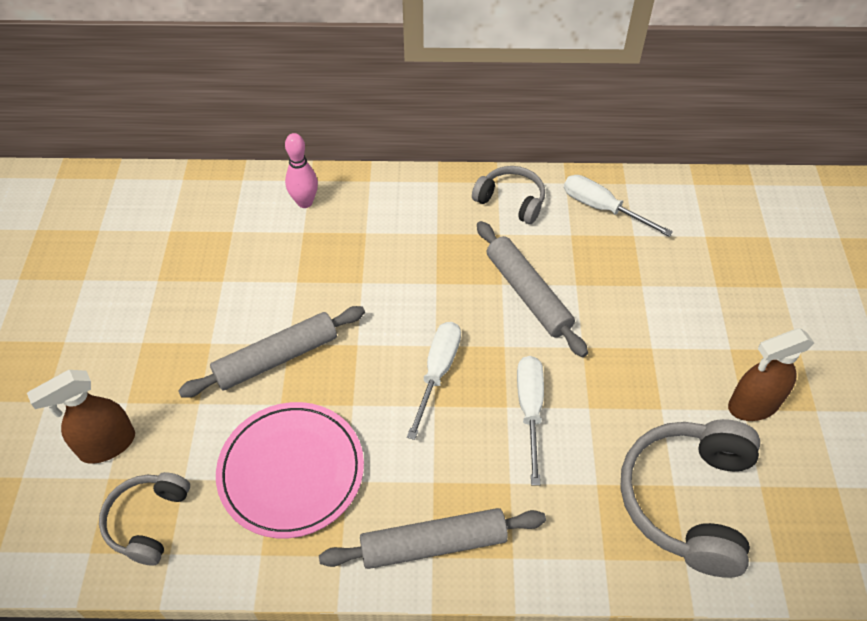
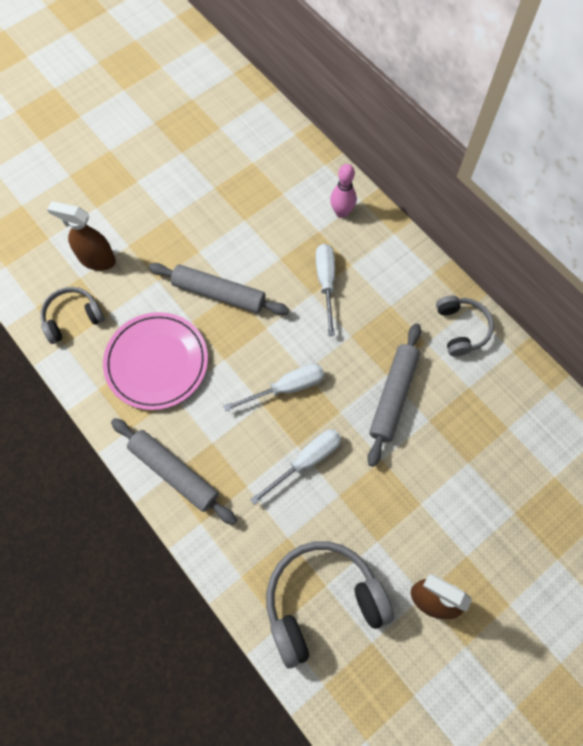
camera: 50 degrees right, 15 degrees up
white screwdriver [564,175,673,237] -> white screwdriver moved to [316,244,335,336]

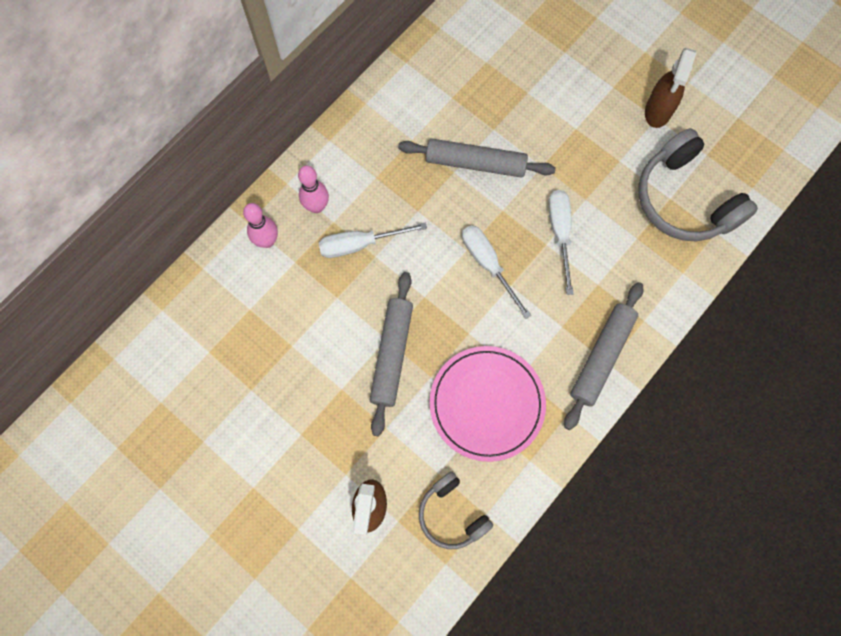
camera: 100 degrees left, 5 degrees up
white screwdriver [250,429,341,505] -> white screwdriver turned 45 degrees clockwise [548,190,574,295]
grey headphones [436,296,494,356] -> none
none -> pink bowling pin [298,166,329,213]

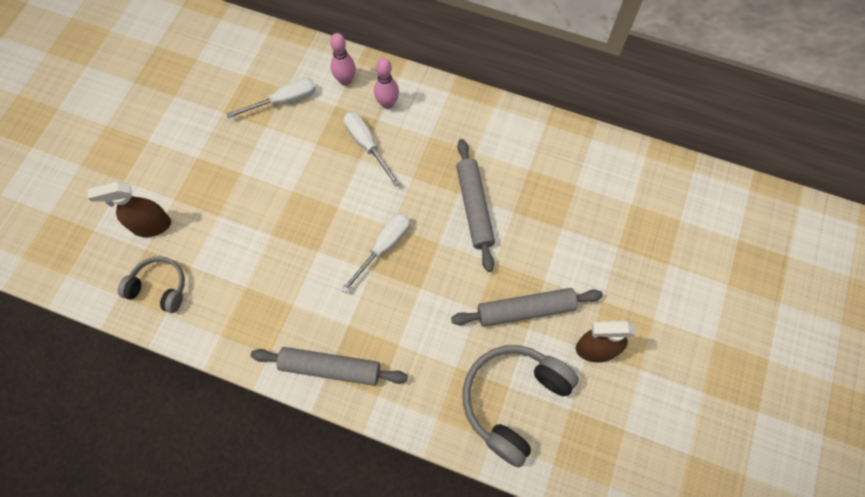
camera: 70 degrees right, 5 degrees down
grey rolling pin [370,272,413,437] -> grey rolling pin moved to [451,288,603,327]
grey headphones [419,472,493,549] -> grey headphones turned 75 degrees clockwise [118,256,185,313]
pink plate [430,346,546,462] -> none
white screwdriver [548,190,574,295] -> white screwdriver moved to [227,78,316,119]

